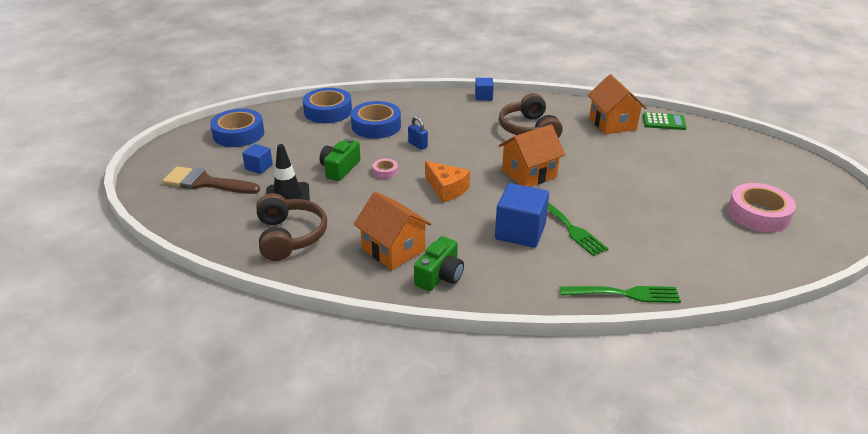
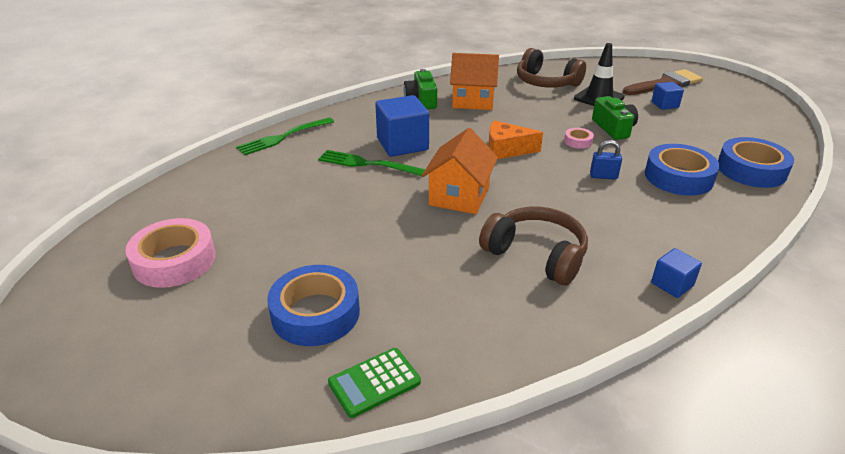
camera: 140 degrees right, 0 degrees up
blue tape [210,109,264,147] -> blue tape moved to [267,265,360,346]
orange house [588,74,646,134] -> none

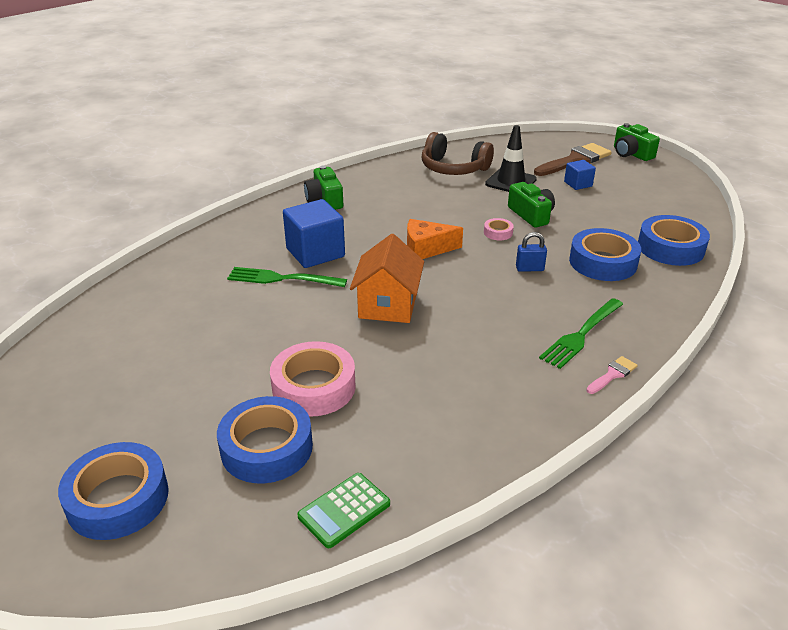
camera: 10 degrees left, 0 degrees up
pink tape [125,218,216,288] -> pink tape moved to [270,341,356,417]
green fork [236,117,334,155] -> green fork moved to [539,298,623,369]
orange house [450,53,499,110] -> none
brown headphones [479,207,588,285] -> none
blue cube [651,248,702,298] -> pink brush [586,356,638,394]
none -> blue tape [58,442,169,540]
none -> green camera [614,123,660,161]

